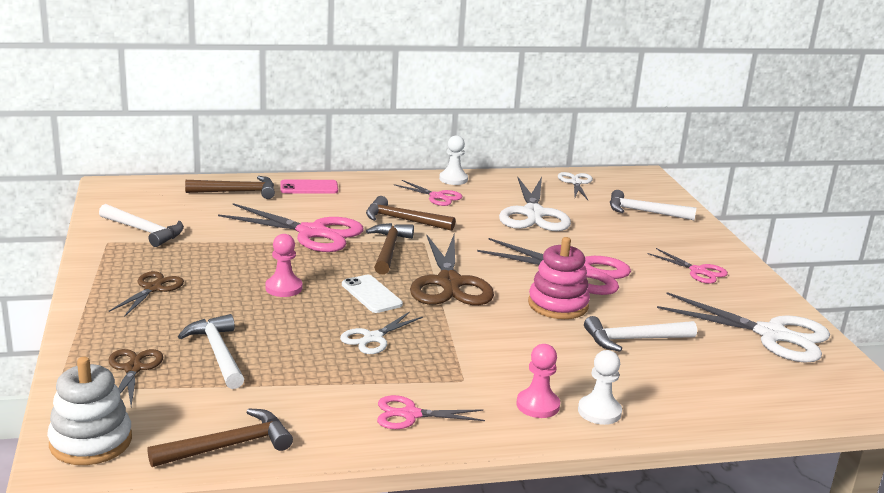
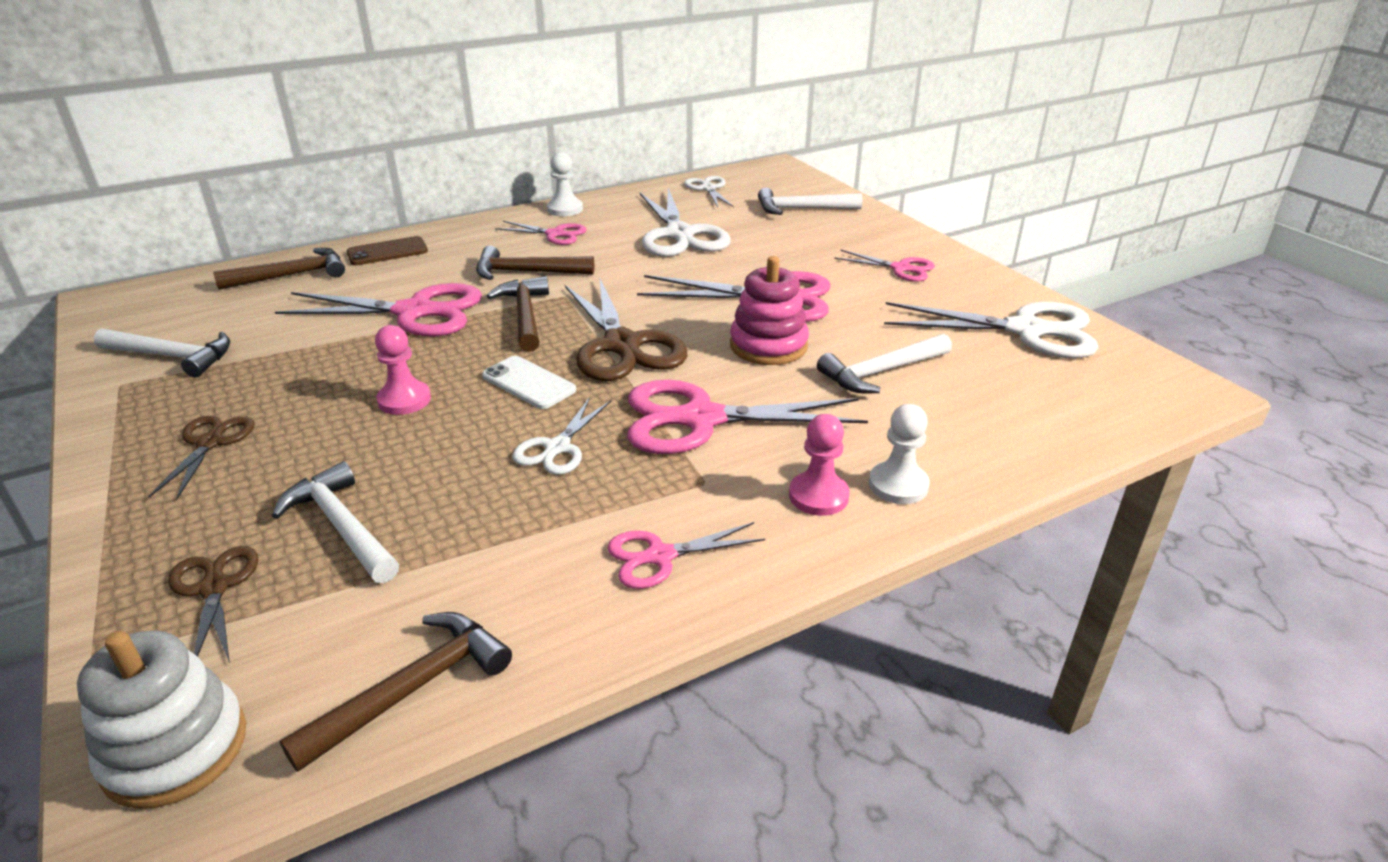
camera: 15 degrees left, 10 degrees up
pink phone [280,179,338,194] -> brown phone [347,236,428,265]
none -> pink scissors [627,380,868,454]

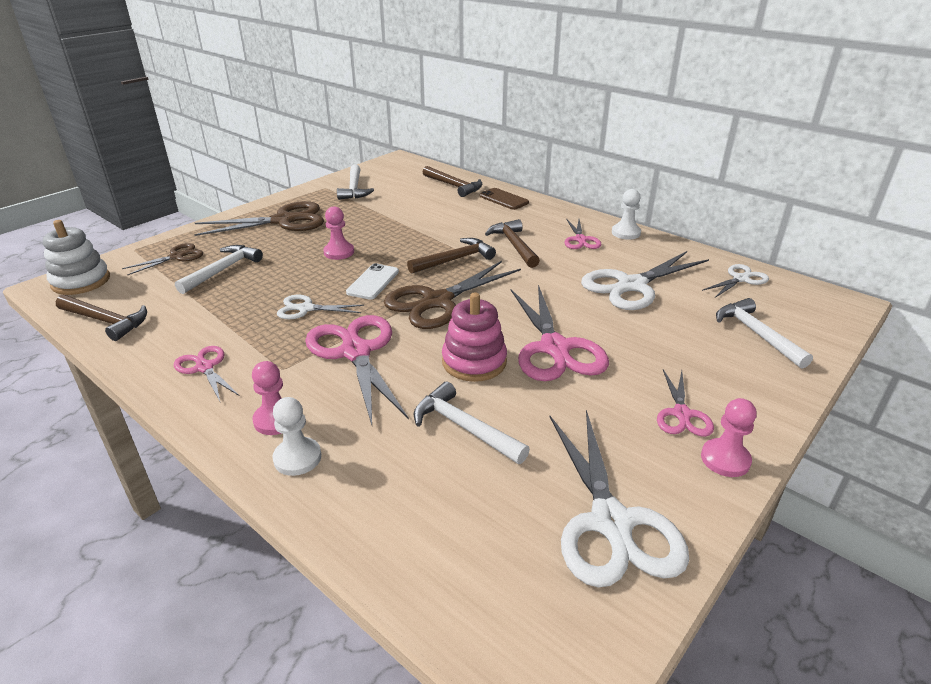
camera: 70 degrees right, 0 degrees up
brown scissors [148,416,255,500] -> brown scissors [194,201,324,236], size x1.85
pink scissors [275,283,482,336] -> none
none -> pink pawn [701,398,757,477]

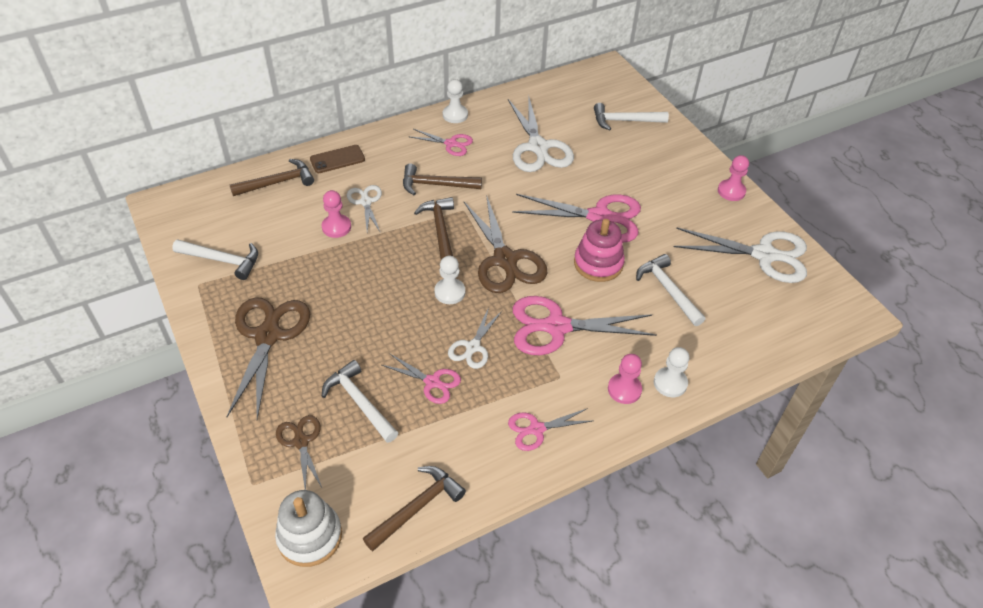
camera: 70 degrees left, 15 degrees up
pink pawn [323,206,354,260] -> pink pawn moved to [322,190,351,238]
white phone [346,263,399,300] -> white pawn [434,256,465,304]
white hammer [413,381,530,464] -> white hammer turned 90 degrees clockwise [636,254,705,326]
pink scissors [657,369,714,437] -> pink scissors moved to [382,354,461,404]
white scissors [702,264,769,298] -> white scissors moved to [347,185,382,233]

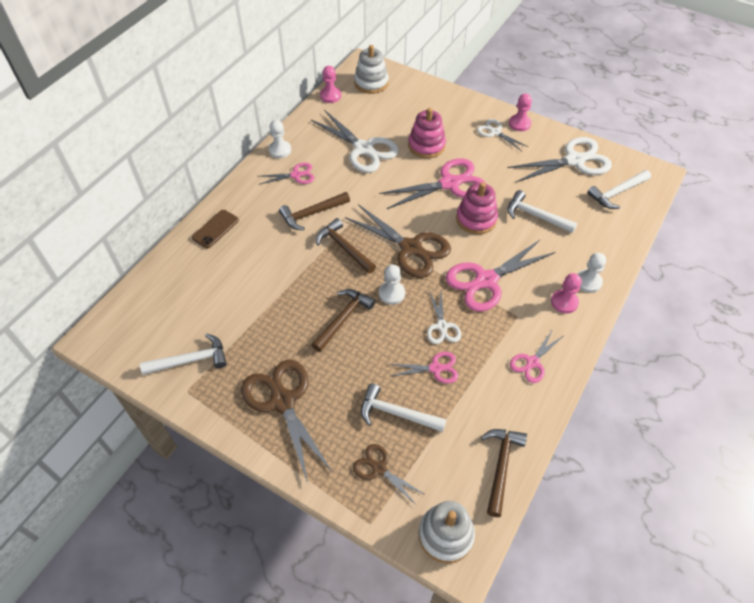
camera: 30 degrees left, 5 degrees up
brown hammer [230,159,314,196] -> brown hammer moved to [312,289,375,352]
pink pawn [322,190,351,238] -> pink pawn moved to [320,66,341,103]
white scissors [347,185,382,233] -> white scissors moved to [477,119,528,151]
white hammer [594,103,669,130] -> white hammer moved to [587,170,651,209]
none -> white stacking toy [354,45,389,94]
none -> pink stacking toy [408,108,446,158]

